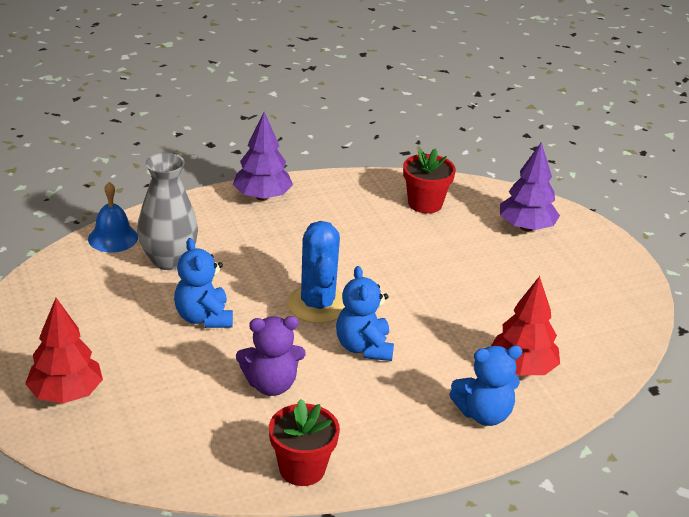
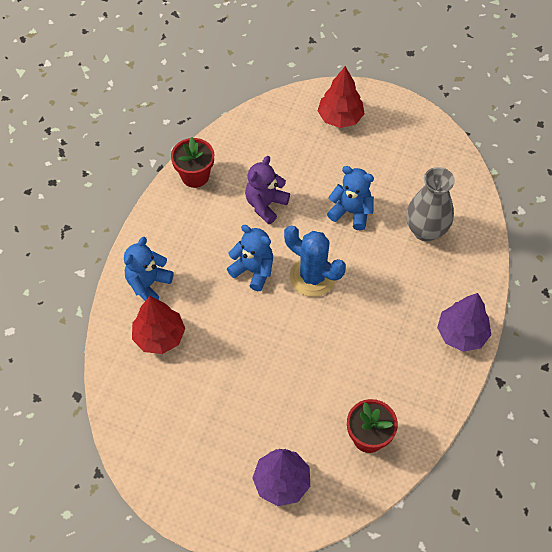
camera: 135 degrees right, 25 degrees up
blue bell [88,182,138,253] -> none

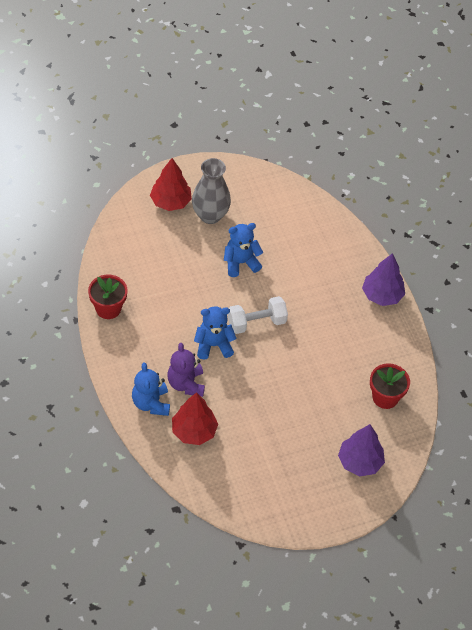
camera: 45 degrees left, 5 degrees down
purple teddy bear [245,156,290,224] -> purple teddy bear moved to [167,343,205,397]
blue cactus [284,225,346,297] -> white dumbbell [228,296,288,334]
grey vase [406,167,455,242] -> grey vase moved to [192,158,231,224]

